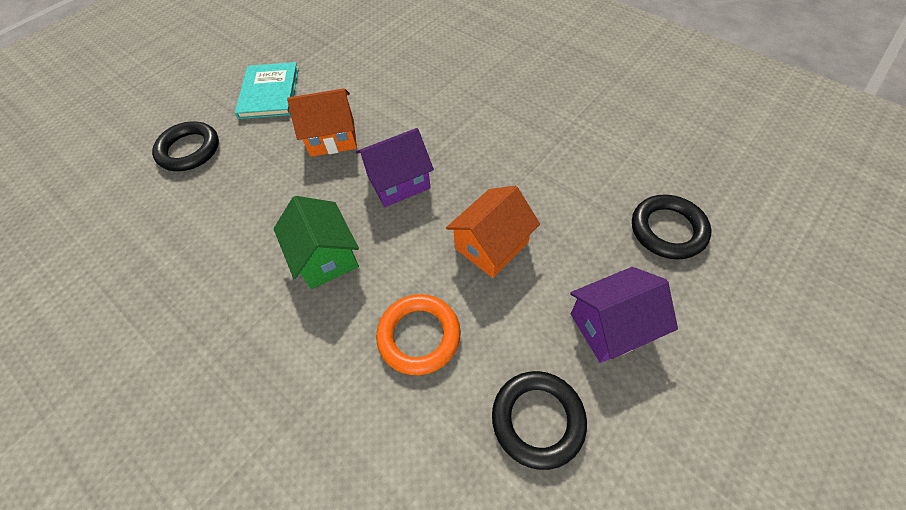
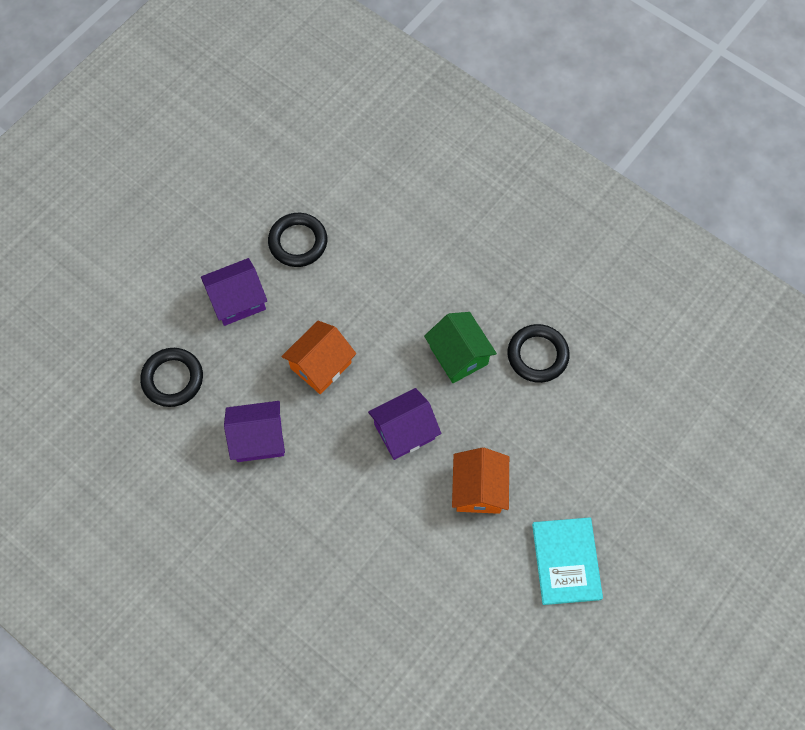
camera: 175 degrees right, 10 degrees up
black ring [152,121,219,171] -> black ring moved to [508,324,570,383]
orange house [287,88,357,157] -> orange house turned 75 degrees counterclockwise [452,448,509,514]
orange ring [376,294,461,375] -> none
none -> purple house [224,401,285,462]

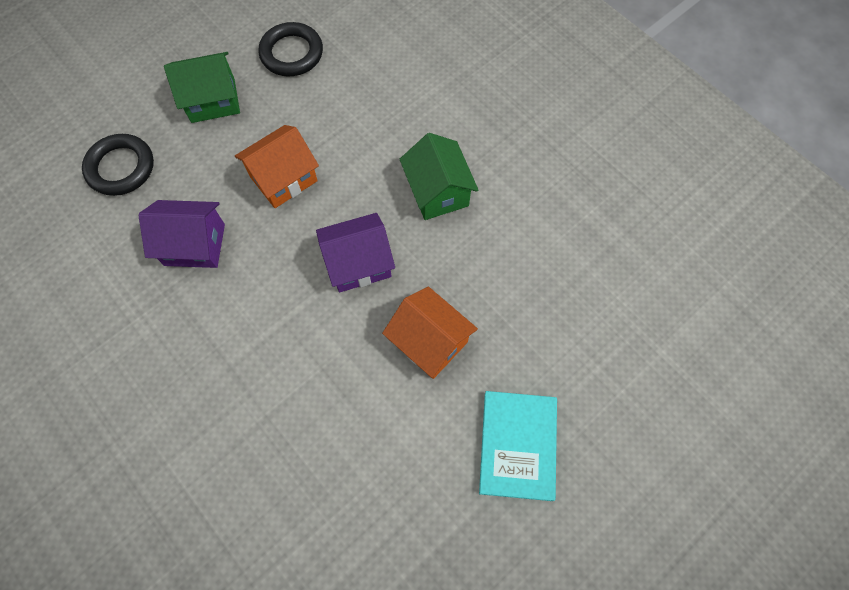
camera: 10 degrees right, 0 degrees up
purple house [201,258,267,326] -> green house [164,52,240,123]
orange house [452,448,509,514] -> orange house turned 60 degrees counterclockwise [382,287,478,379]
black ring [508,324,570,383] -> none

